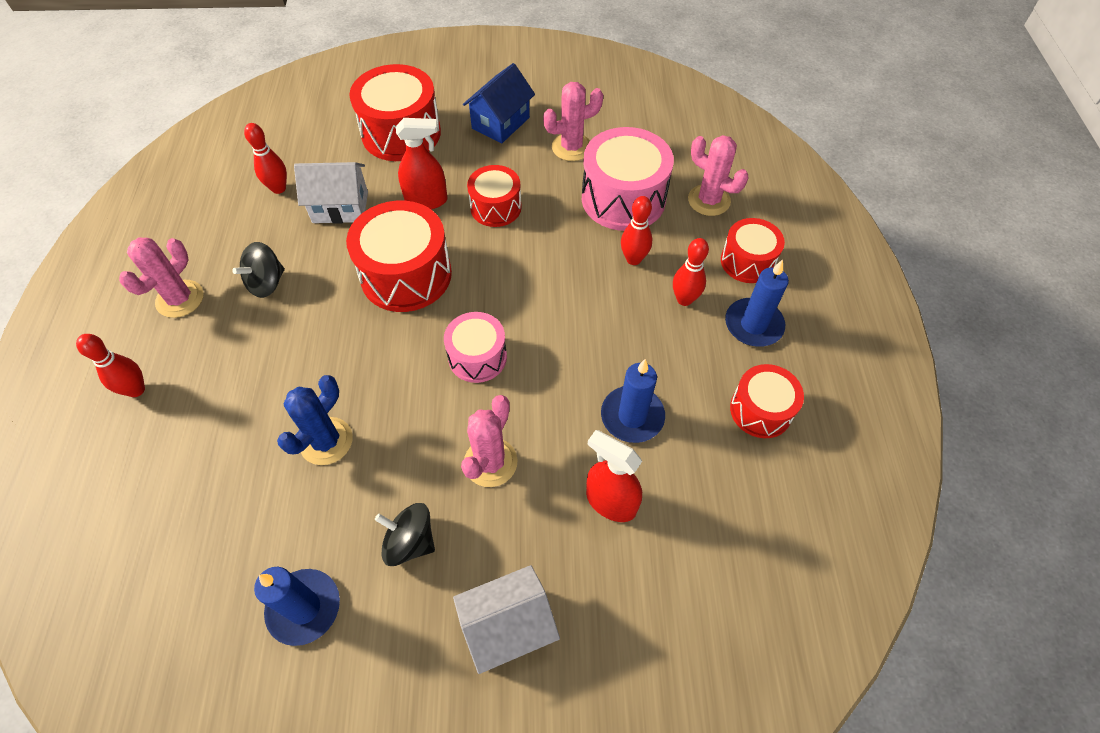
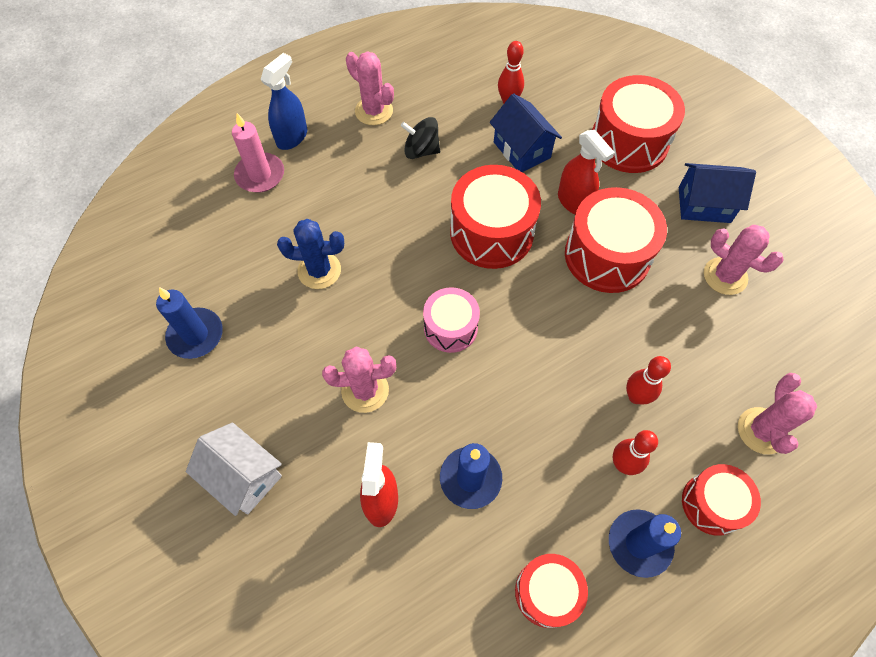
camera: 60 degrees right, 5 degrees up
red bowling pin [76,334,145,397] -> blue spray bottle [261,53,307,150]
pink cactus [119,237,203,318] -> pink cactus turned 45 degrees clockwise [346,51,394,125]
white house [294,162,368,224] -> blue house [490,93,562,172]
black spinning top [375,503,435,566] -> none
red drum [467,165,522,227] -> red drum [565,187,667,293], size x1.66
pink drum [582,127,674,231] -> none
none -> pink candle [232,113,284,193]

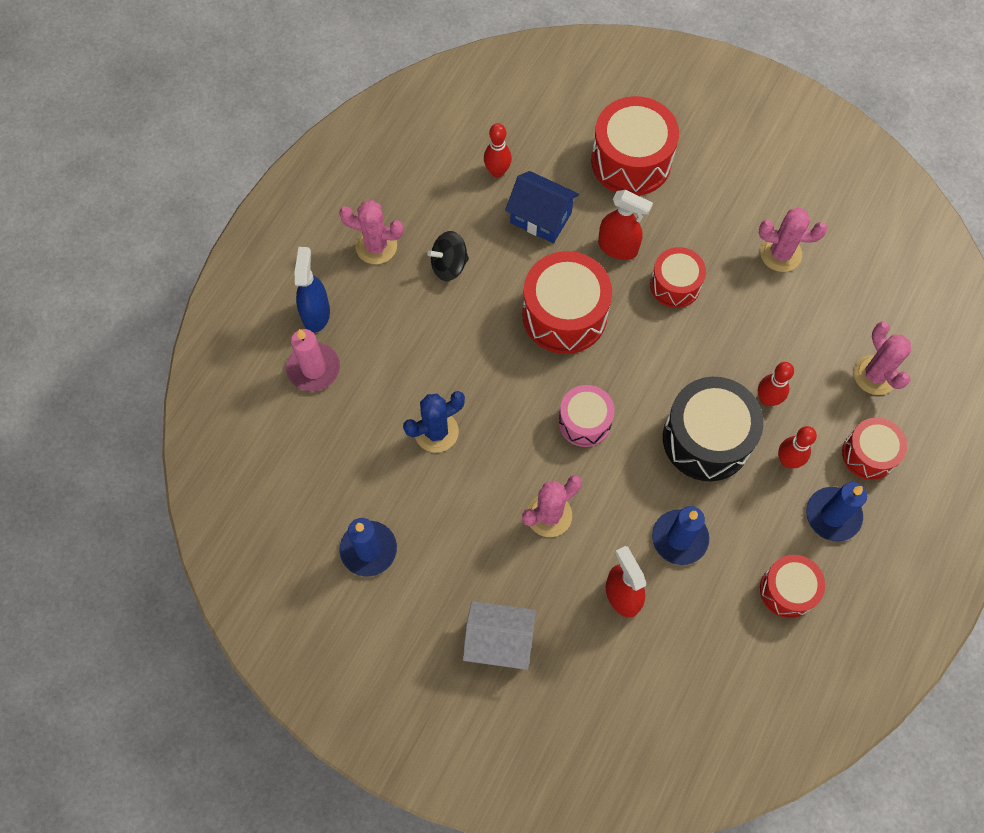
camera: 30 degrees left, 5 degrees up
red drum [565,187,667,293] -> red drum [650,247,706,308], size x0.60
blue house [679,163,756,223] -> none
none -> black drum [663,377,764,481]

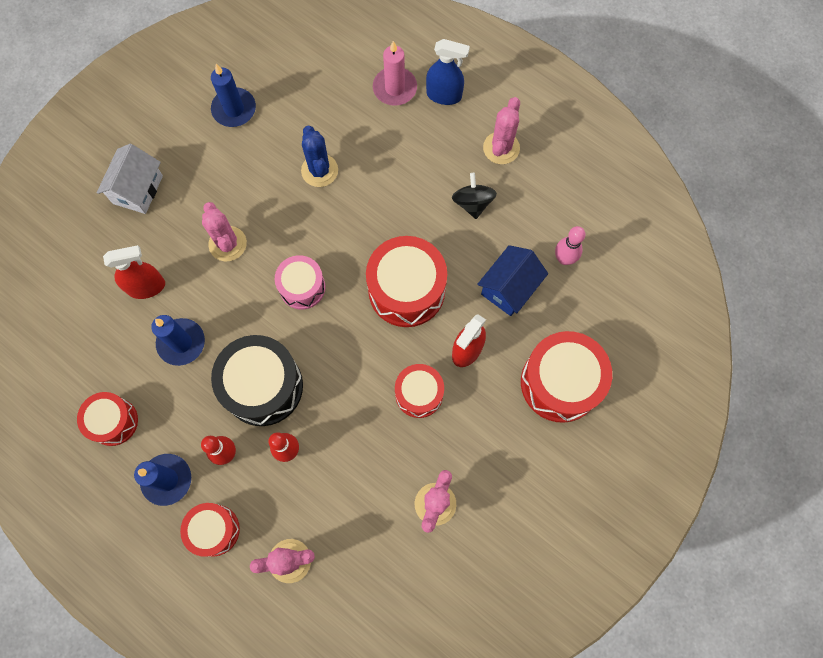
camera: 100 degrees right, 5 degrees up
red bowling pin [484,123,512,178] -> pink bowling pin [555,226,585,265]

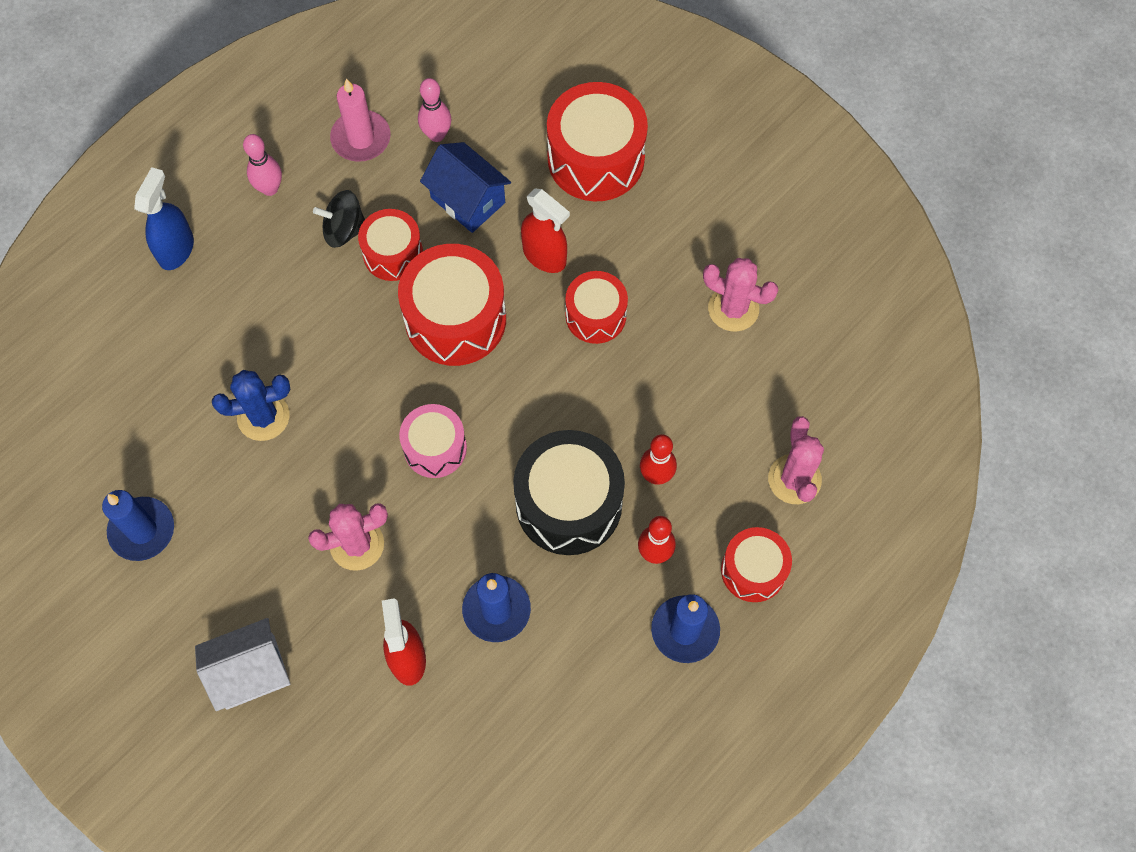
camera: 85 degrees left, 5 degrees down
red drum [77,392,138,446] -> red drum moved to [358,209,423,281]
white house [97,144,163,214] -> white house turned 45 degrees counterclockwise [195,618,290,711]
pink candle [373,41,417,106] -> pink candle moved to [330,78,391,162]
pink cactus [483,97,520,164] -> pink bowling pin [243,134,282,196]

